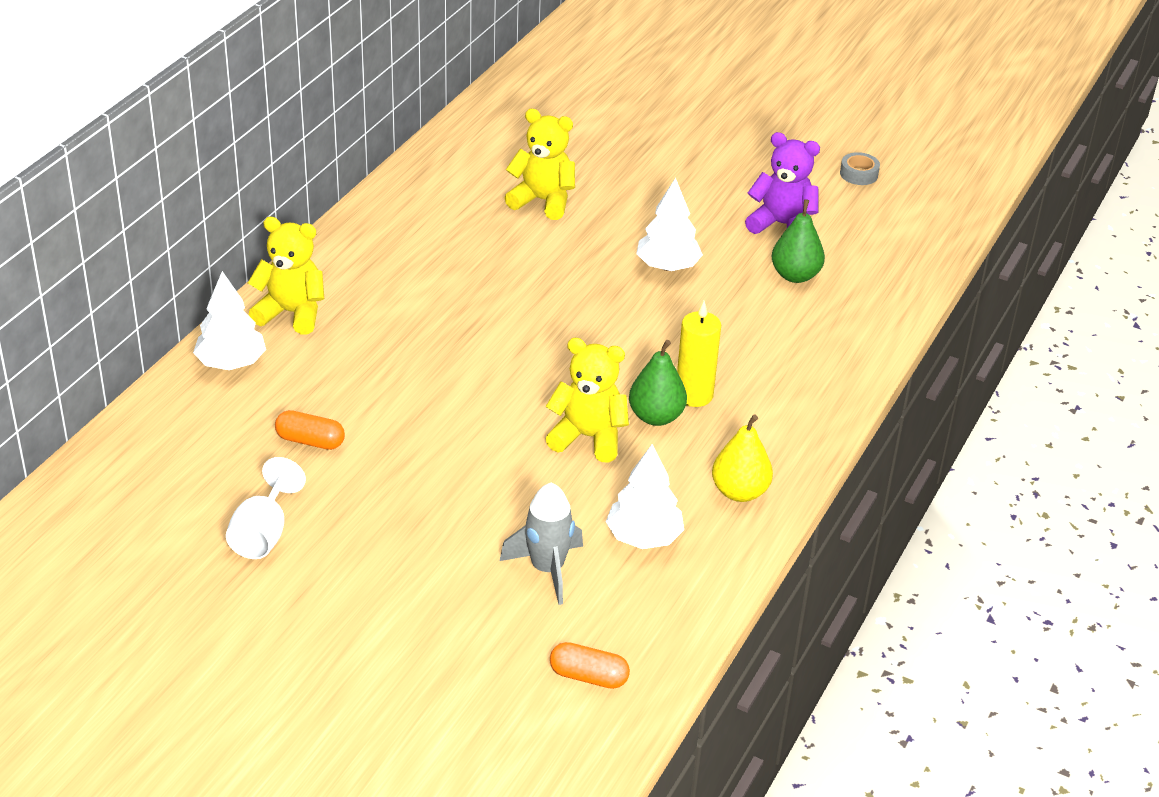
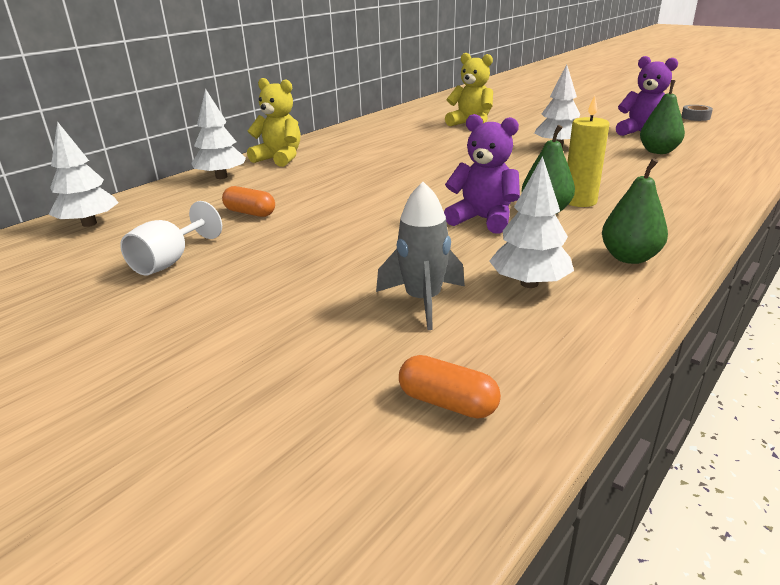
camera: 15 degrees right, 10 degrees down
yellow teddy bear [545,338,629,462] -> purple teddy bear [444,114,520,234]
yellow pear [712,415,773,502] -> green pear [602,158,668,264]
none -> white tree [48,121,118,227]

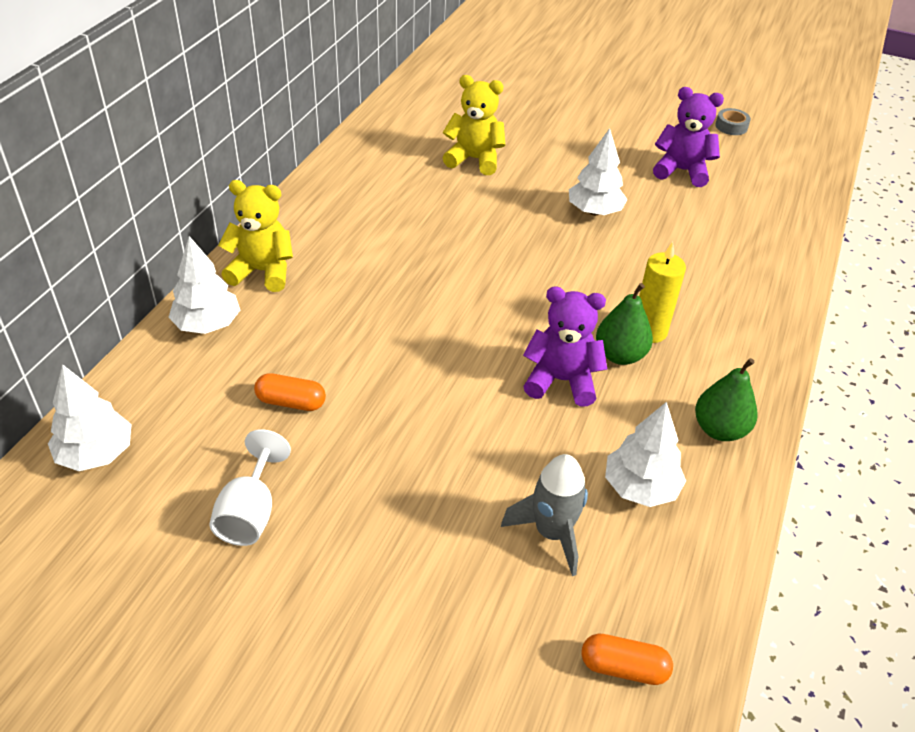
camera: 20 degrees left, 15 degrees up
green pear [640,80,685,154] -> none

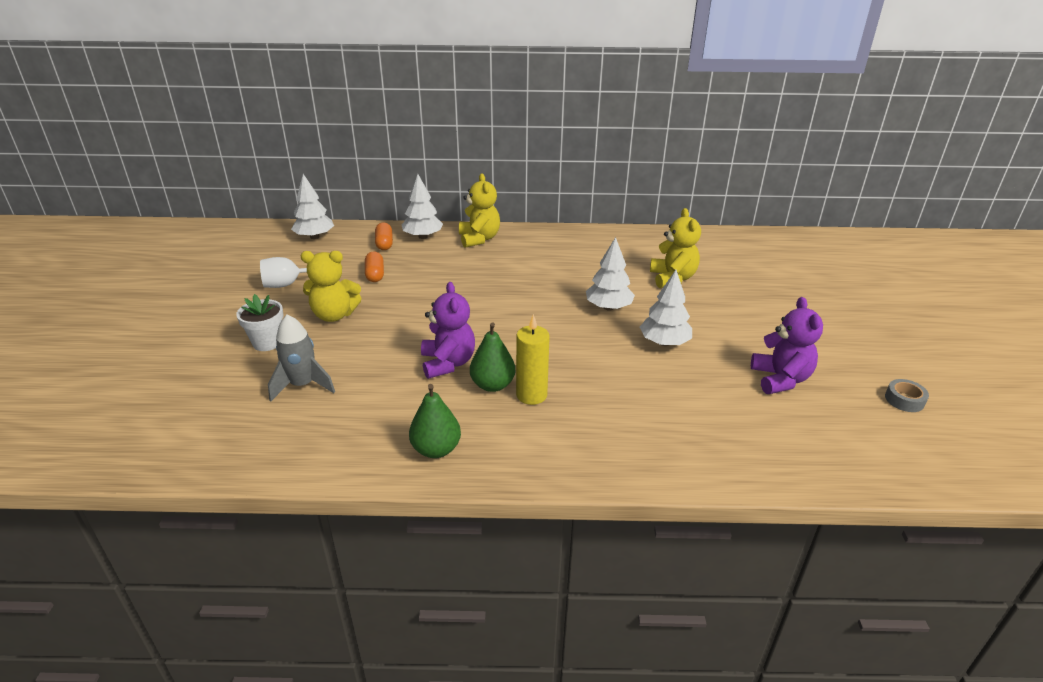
camera: 70 degrees right, 10 degrees down
orange capsule [582,634,673,685] -> orange capsule moved to [375,223,393,250]
white tree [605,402,686,507] -> white tree moved to [586,237,635,311]
none -> white flower pot [236,294,283,351]
none -> yellow teddy bear [301,251,362,322]

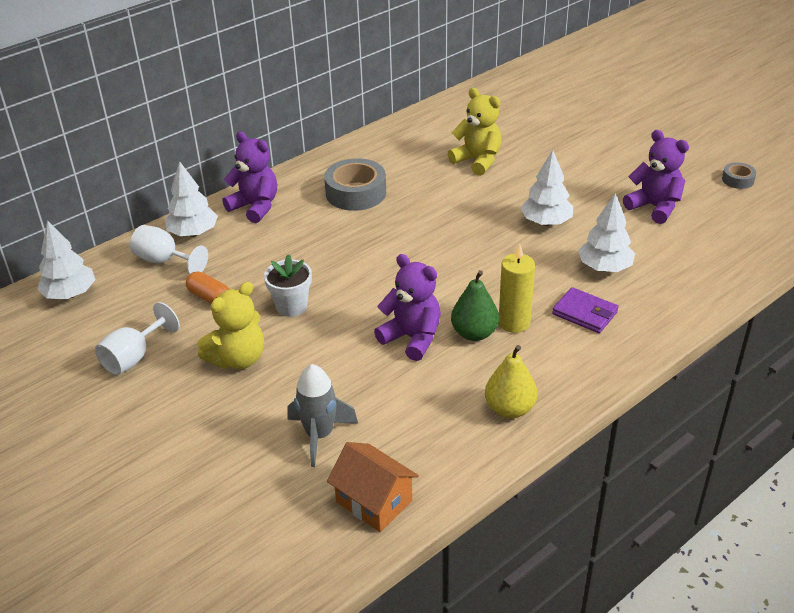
camera: 40 degrees left, 5 degrees up
white flower pot [236,294,283,351] -> white flower pot moved to [264,254,312,317]
orange capsule [375,223,393,250] -> white goblet [130,225,208,275]
green pear [409,384,461,458] -> yellow pear [485,345,537,418]
yellow teddy bear [459,174,500,248] -> purple teddy bear [222,132,277,223]
white tree [586,237,635,311] -> white tree moved to [578,193,635,272]
none -> grey tape [324,158,386,211]
none -> orange house [327,442,419,532]
none -> purple wallet [552,287,618,333]

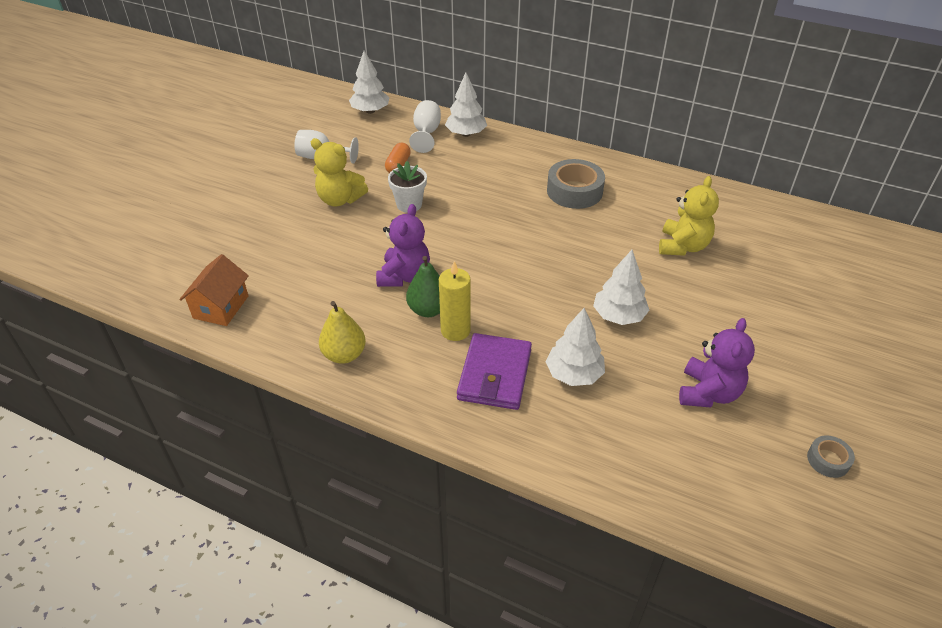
camera: 65 degrees right, 5 degrees up
purple teddy bear [222,132,277,223] -> none
grey rocket [287,364,358,467] -> none
purple wallet [552,287,618,333] -> purple wallet [457,333,532,410], size x1.51

